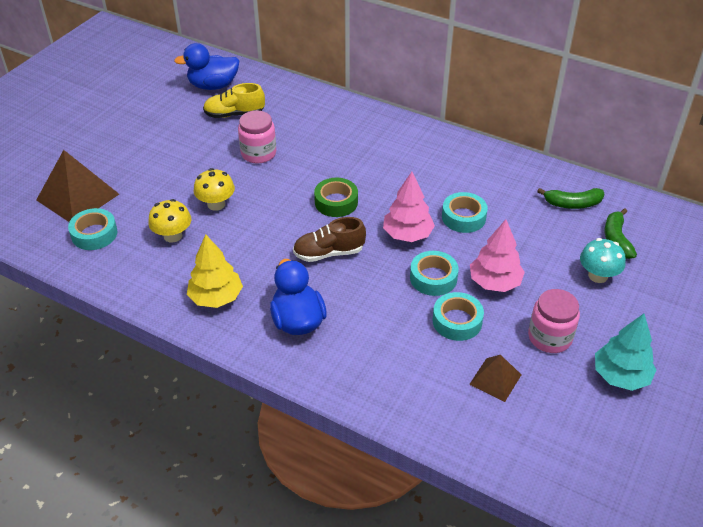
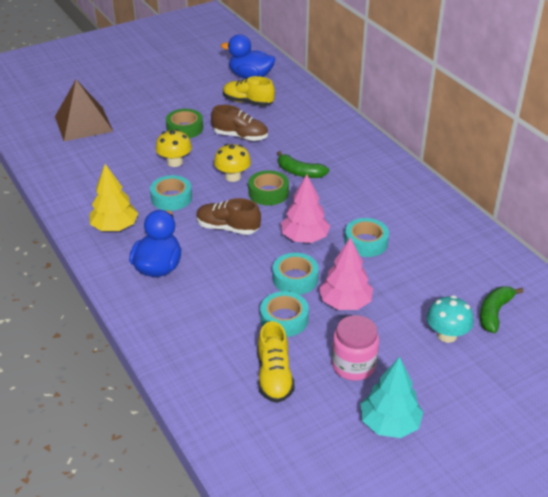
camera: 30 degrees right, 5 degrees down
turquoise tape [68,208,118,250] -> turquoise tape moved to [150,175,192,211]
yellow mushroom [148,199,191,243] -> yellow mushroom moved to [214,143,251,182]
pink jar [238,110,276,164] -> brown shoe [211,105,268,141]
brown pyramid [469,355,521,402] -> yellow shoe [257,321,295,403]
green banana [537,188,604,209] -> green banana moved to [277,151,329,178]
none -> green tape [166,109,203,138]

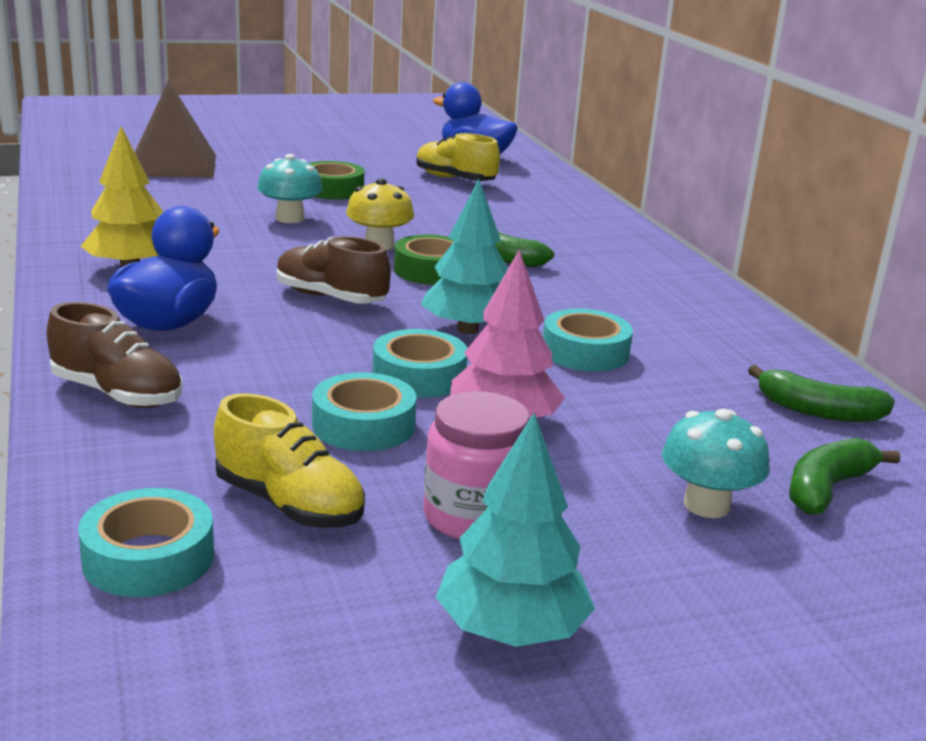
camera: 10 degrees right, 15 degrees down
turquoise tape [150,175,192,211] -> turquoise tape moved to [78,488,214,597]
yellow mushroom [155,129,192,167] -> turquoise mushroom [257,154,323,223]
brown shoe [211,105,268,141] -> brown shoe moved to [46,302,183,408]
yellow shoe [257,321,295,403] -> yellow shoe turned 60 degrees counterclockwise [214,393,365,528]
pink tree [281,174,330,243] -> turquoise tree [421,179,508,334]
none -> green banana [748,365,895,422]

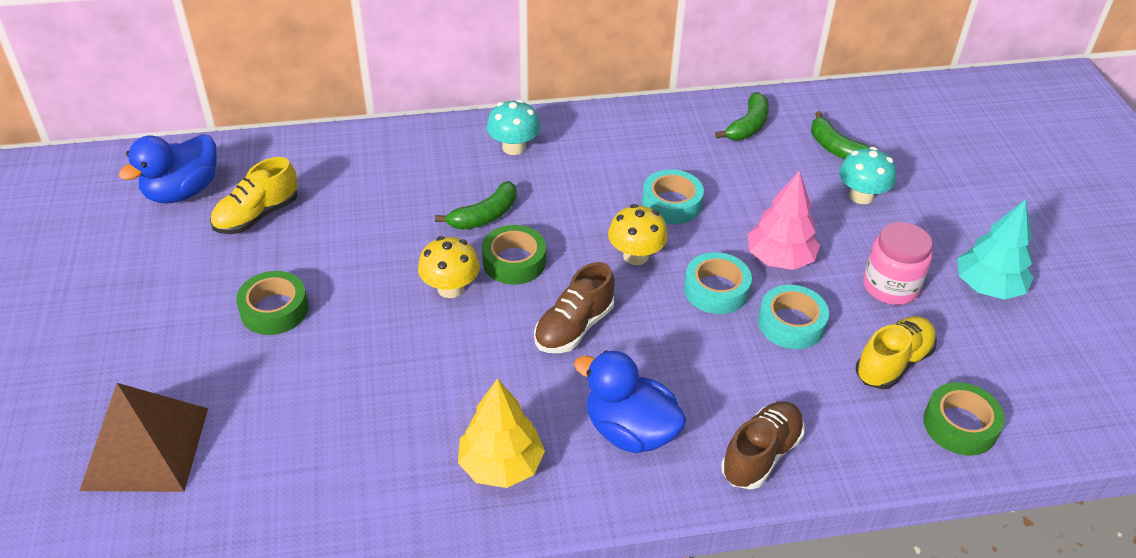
camera: 80 degrees left, 20 degrees up
turquoise tape [78,488,214,597] -> green tape [923,382,1005,455]
turquoise mushroom [257,154,323,223] -> turquoise mushroom moved to [487,99,541,155]
turquoise tree [421,179,508,334] -> yellow mushroom [608,204,668,265]

